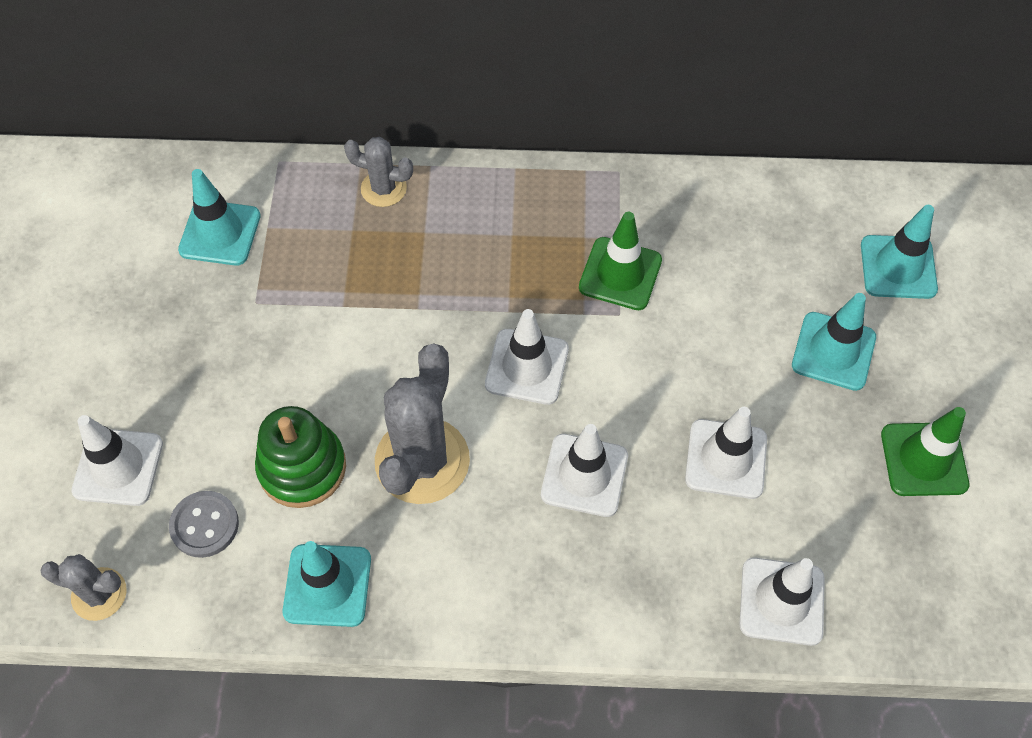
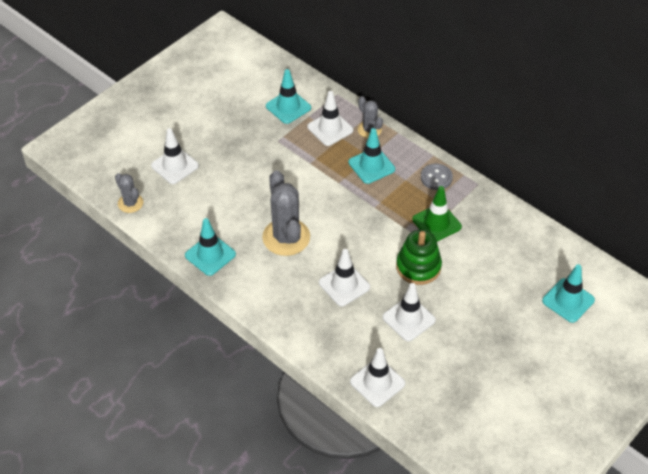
camera: 40 degrees right, 10 degrees down
grey button [169,491,239,558] -> grey button moved to [421,163,453,190]
green stacking toy [255,406,346,508] -> green stacking toy moved to [396,230,442,285]
grey cactus [375,343,470,504] -> grey cactus turned 75 degrees counterclockwise [262,170,310,256]
white traffic cone [485,309,569,405] -> white traffic cone moved to [307,91,353,146]
turquoise traffic cone [792,293,876,391] -> turquoise traffic cone moved to [349,128,395,184]
green traffic cone [881,407,969,496] -> none

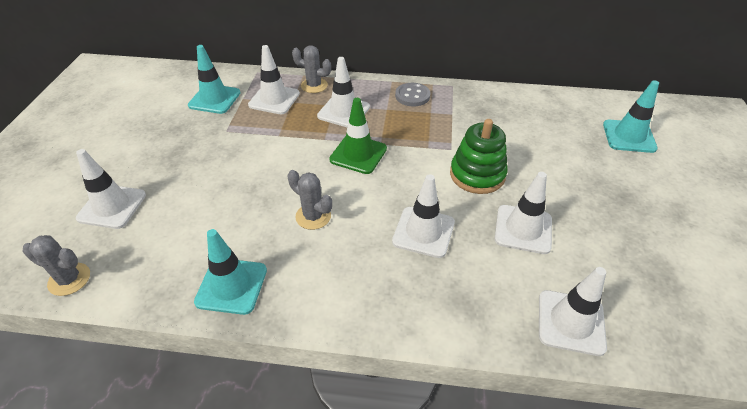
camera: 35 degrees left, 5 degrees down
grey cactus [262,170,310,256] -> grey cactus [287,170,332,230], size x0.55
turquoise traffic cone [349,128,395,184] -> white traffic cone [317,57,370,127]
green traffic cone [412,186,462,242] -> green traffic cone moved to [329,98,387,174]

